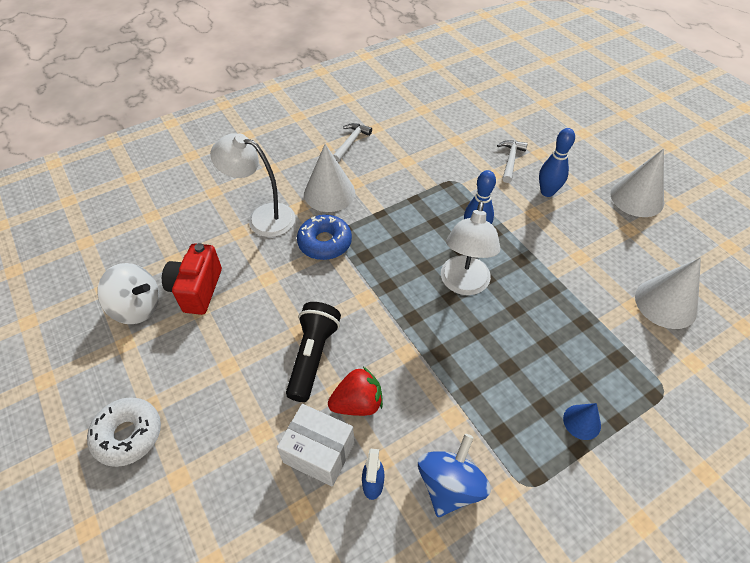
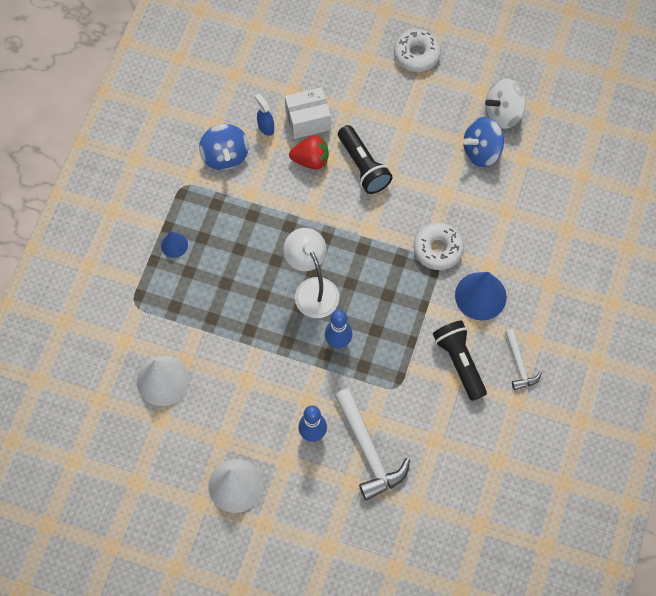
camera: 140 degrees right, 15 degrees up
red camera [162,243,222,315] -> blue spinning top [463,117,504,167]
white lamp [210,133,295,237] -> none
blue donut [297,215,352,260] -> white donut [414,223,464,270]
white cone [304,144,355,212] -> blue cone [455,272,507,320]
red strawberry [328,367,383,416] -> red strawberry turned 120 degrees counterclockwise [289,135,329,170]
white hammer [497,140,528,183] -> white hammer [335,388,410,501], size x1.75
none -> black flashlight [433,320,487,401]

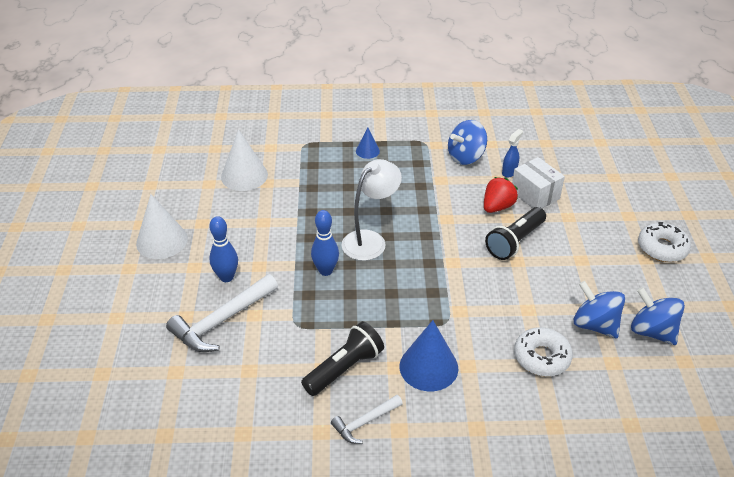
camera: 70 degrees right, 25 degrees down
red strawberry [289,135,329,170] -> red strawberry turned 120 degrees counterclockwise [484,177,518,213]
white donut [414,223,464,270] -> white donut moved to [514,327,573,376]
white spinning top [485,79,526,129] -> blue spinning top [631,287,685,345]

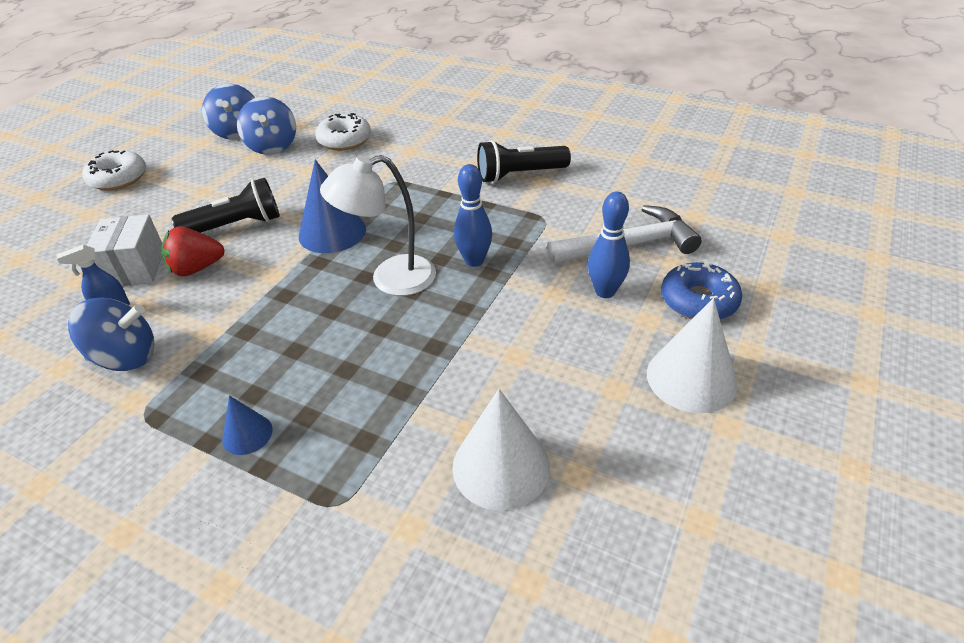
camera: 150 degrees left, 0 degrees up
white hammer [331,395,403,444] -> none
blue cone [399,320,458,391] -> blue cone moved to [299,159,366,253]
none -> blue donut [661,262,742,319]

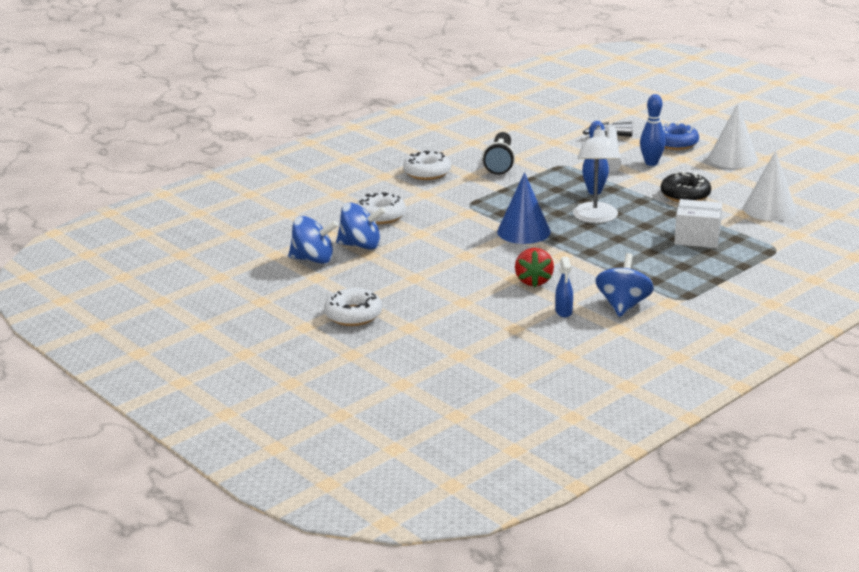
camera: 70 degrees left, 15 degrees down
white box [87,214,162,286] -> white box moved to [674,199,722,248]
black flashlight [172,178,280,233] -> none
blue cone [222,395,273,455] -> none
none -> white donut [403,151,451,180]
none -> black donut [661,171,711,202]

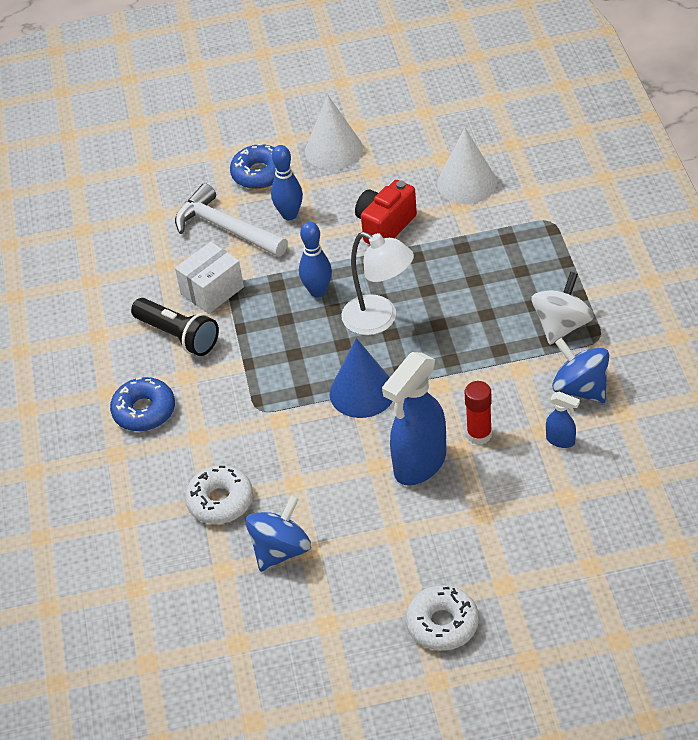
camera: 55 degrees left, 20 degrees up
blue spinning top [288,216,338,264] -> none
white donut [403,151,451,180] -> blue donut [110,377,175,432]
red strawberry [515,248,554,287] -> red glue stick [465,381,492,445]
black donut [661,171,711,202] -> red camera [355,180,417,245]
white box [674,199,722,248] -> white box moved to [175,242,244,314]
none -> blue spray bottle [382,352,446,486]
none -> white spinning top [531,272,594,345]

